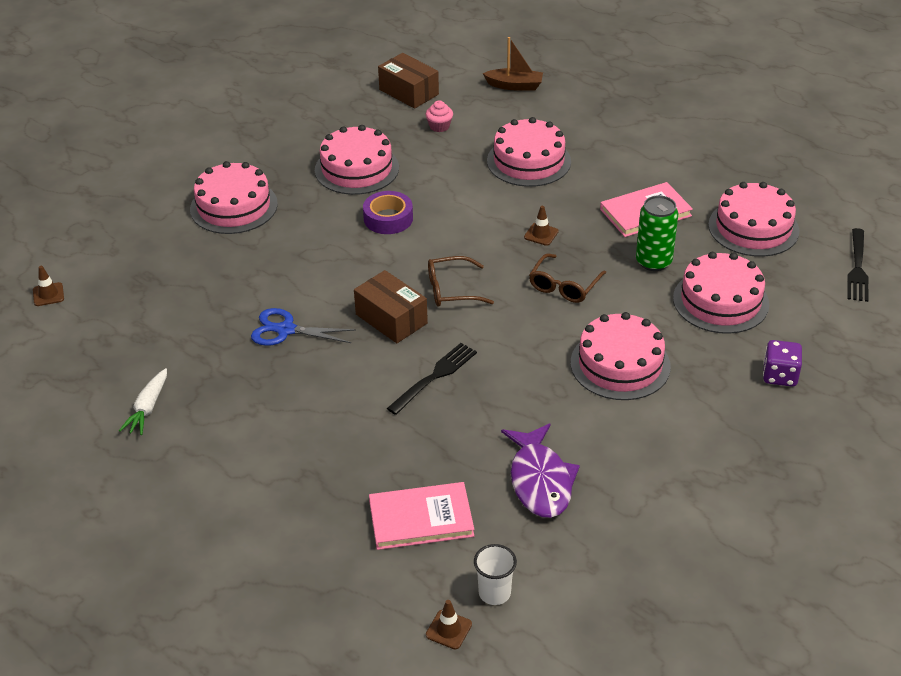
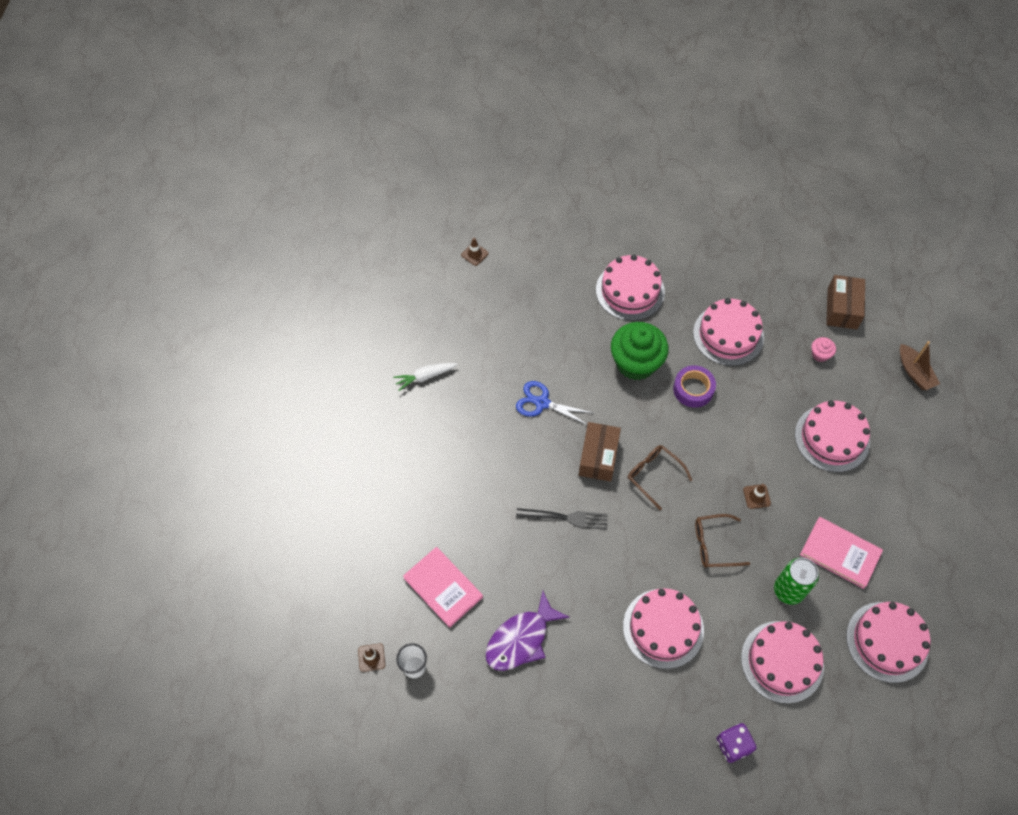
camera: 55 degrees right, 20 degrees up
blue scissors [251,308,356,346] -> blue scissors turned 45 degrees counterclockwise [516,381,593,425]
black fork [847,228,868,302] -> none
none -> green cupcake [611,322,669,380]

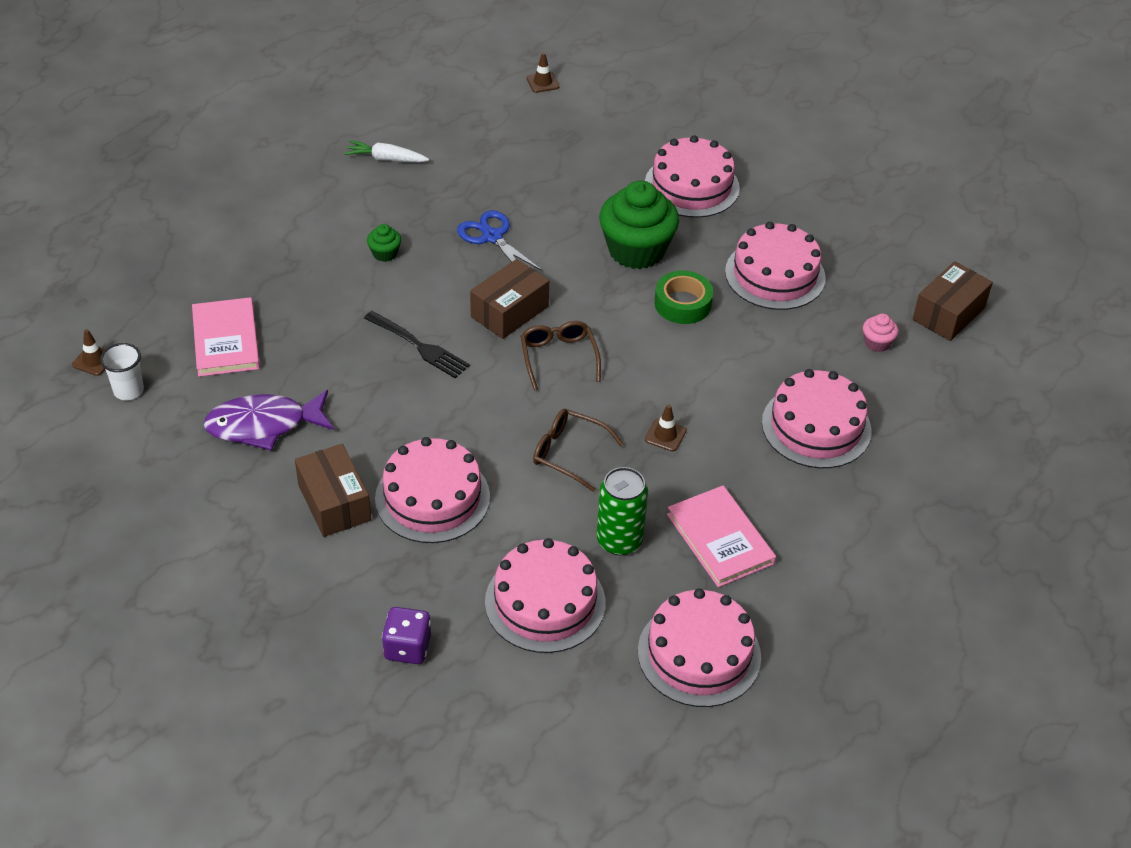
camera: 30 degrees right, 15 degrees down
purple tape [673,365,716,408] -> green tape [654,271,713,324]
brown boat [900,341,940,390] -> none
none -> brown box [295,444,371,537]
none -> green cupcake [367,224,401,262]

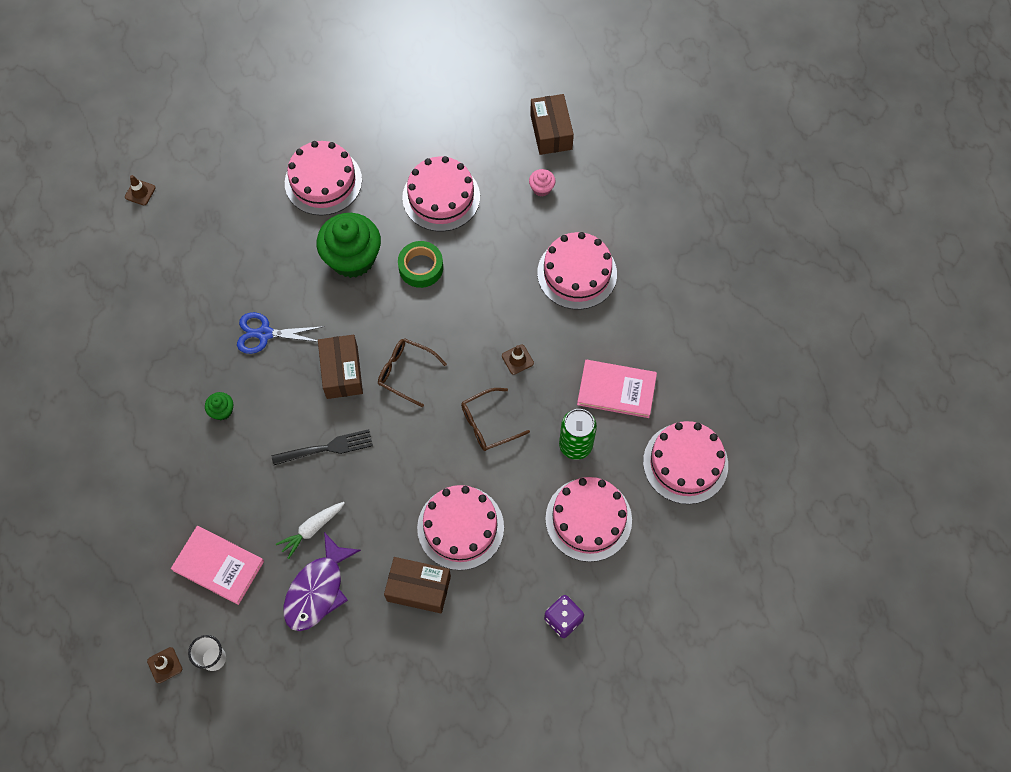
camera: 50 degrees left, 20 degrees up
white carrot [344,140,429,162] -> white carrot moved to [276,502,345,559]

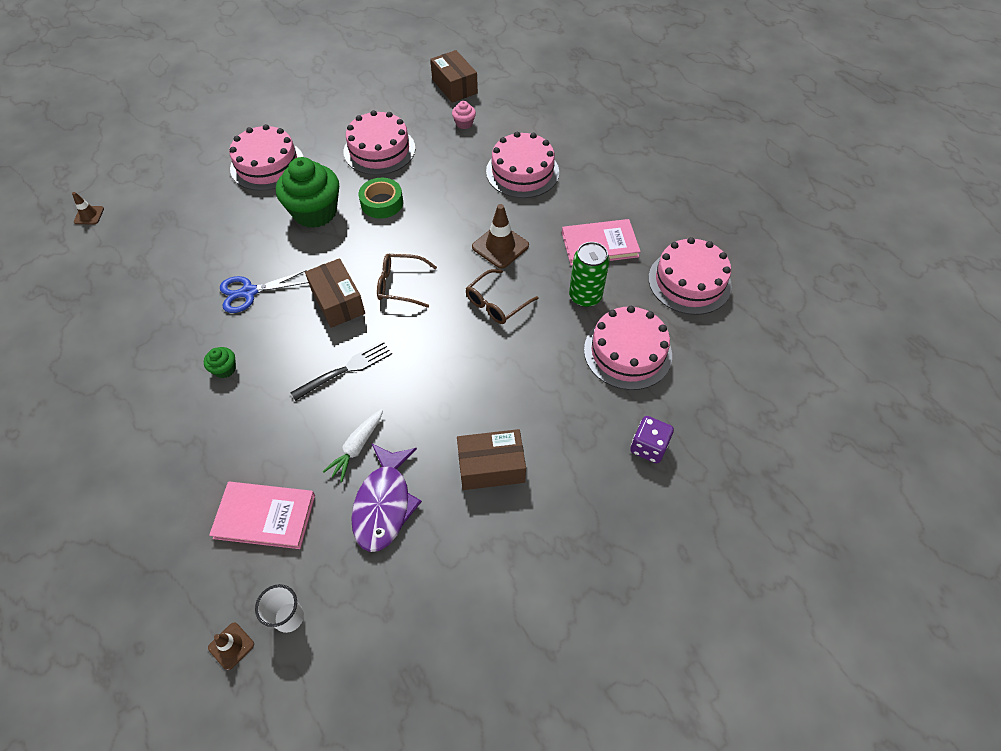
camera: 20 degrees left, 10 degrees down
pink cake [417,485,504,570] -> none
brown traffic cone [502,345,534,375] -> brown traffic cone [472,204,529,269], size x1.78

